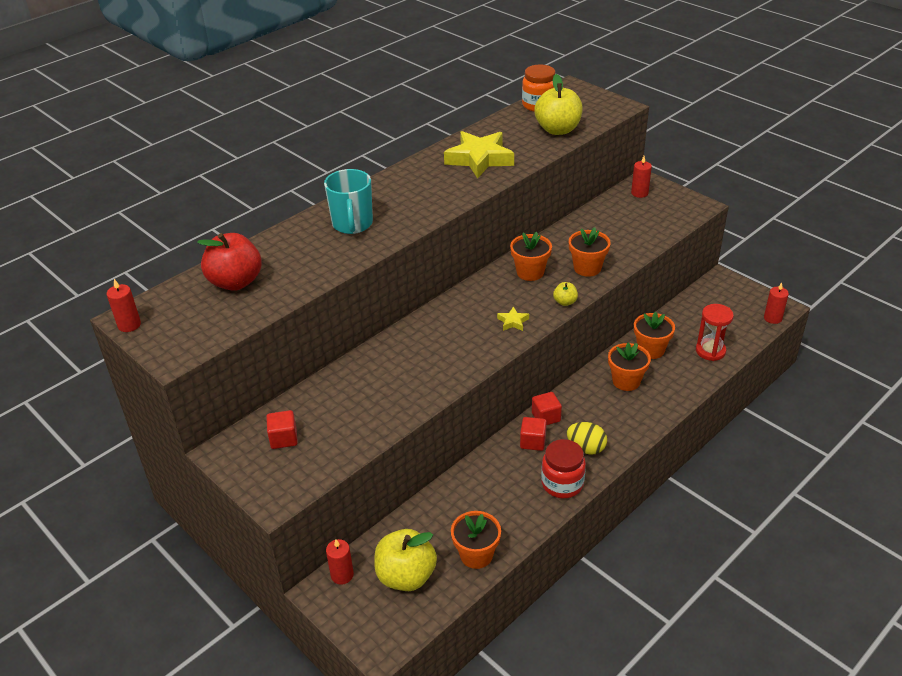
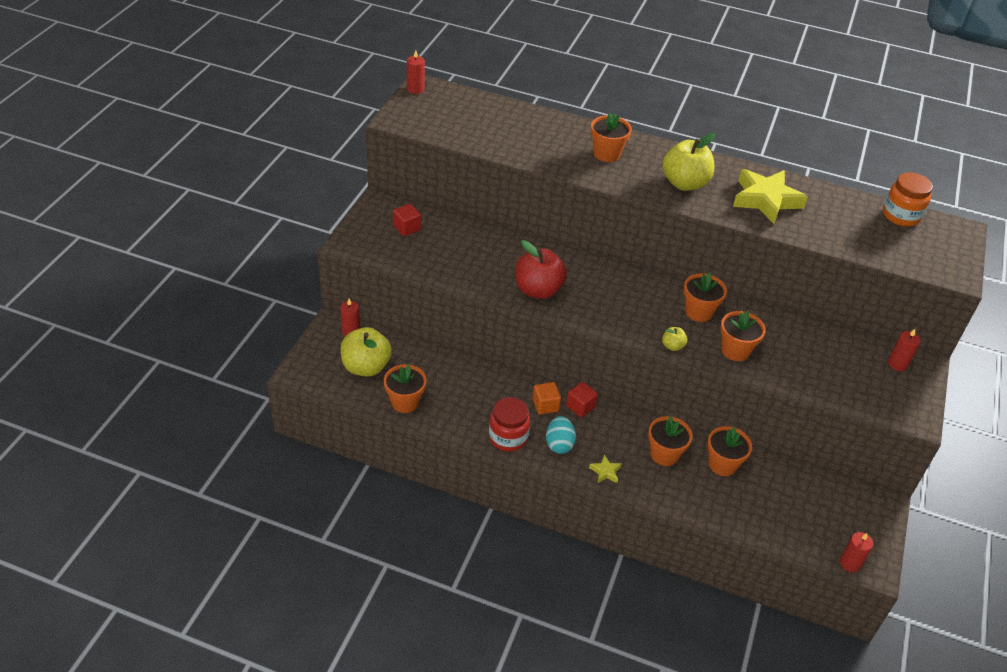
camera: 60 degrees right, 5 degrees up
red apple [197,233,262,291] -> red apple moved to [515,240,567,299]
turquoise mug [324,169,373,234] -> orange flower pot [591,113,632,162]
yellow star [497,307,529,331] -> yellow star moved to [589,455,622,483]
red cube [520,417,547,451] -> orange cube [533,382,561,414]
yellow apple [534,74,583,135] -> yellow apple moved to [662,133,715,191]
yellow egg [567,422,607,455] -> turquoise egg [546,416,576,454]
red hourglass [696,304,734,361] -> none

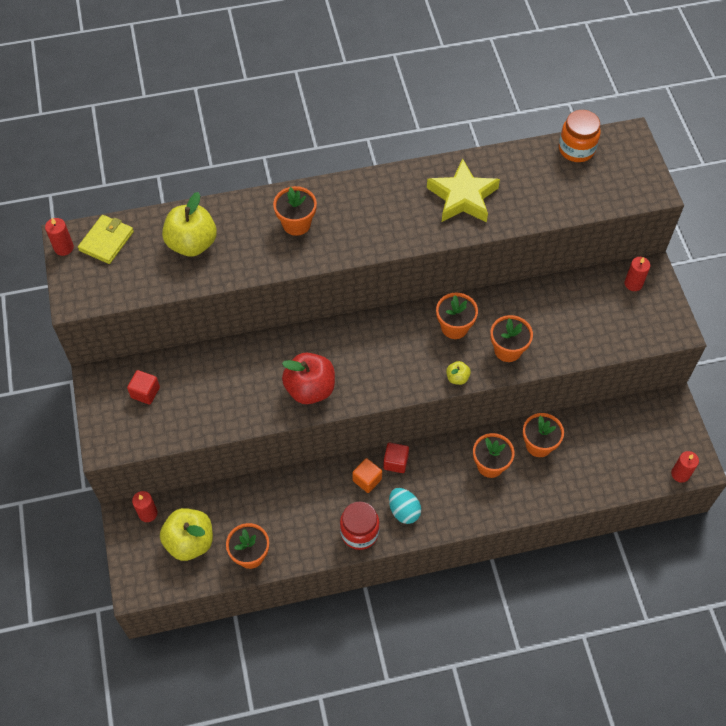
camera: 30 degrees left, 15 degrees up
yellow star [589,455,622,483] -> none
yellow apple [662,133,715,191] -> yellow apple moved to [162,192,217,257]
none -> yellow wallet [78,215,134,264]

